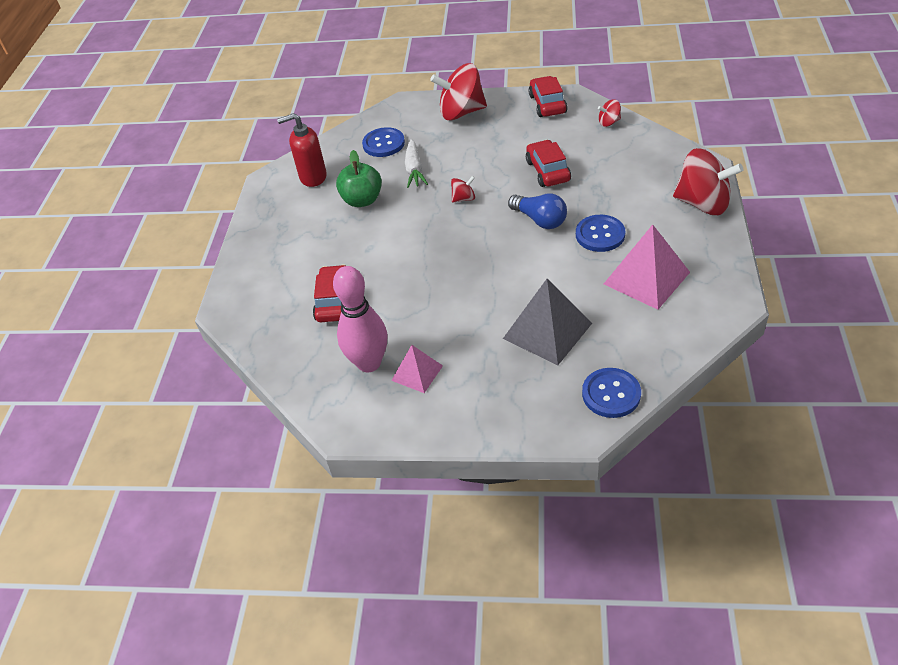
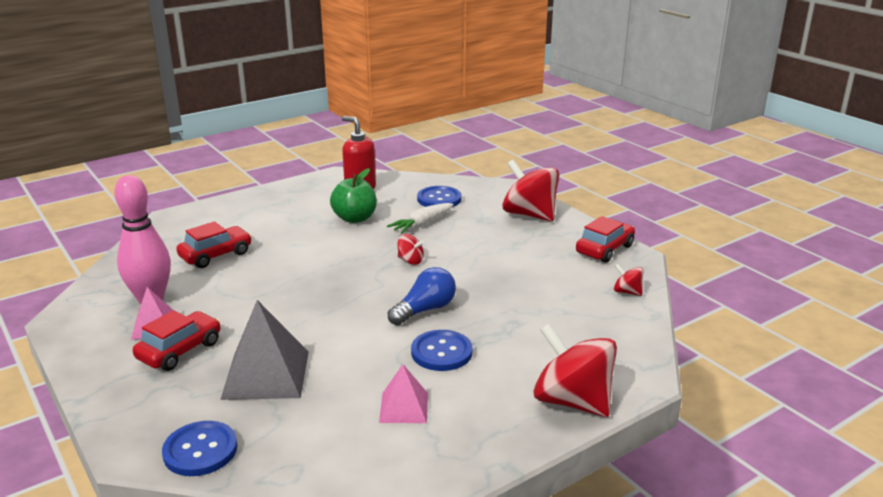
camera: 45 degrees right, 20 degrees down
blue light bulb [508,193,567,229] -> blue light bulb turned 135 degrees counterclockwise [388,267,456,325]
red car [526,140,571,187] -> red car moved to [133,310,221,371]
pink pyramid [604,225,690,310] -> pink pyramid [379,364,428,423], size x0.58
red spinning top [673,148,743,215] -> red spinning top turned 150 degrees clockwise [534,324,617,417]

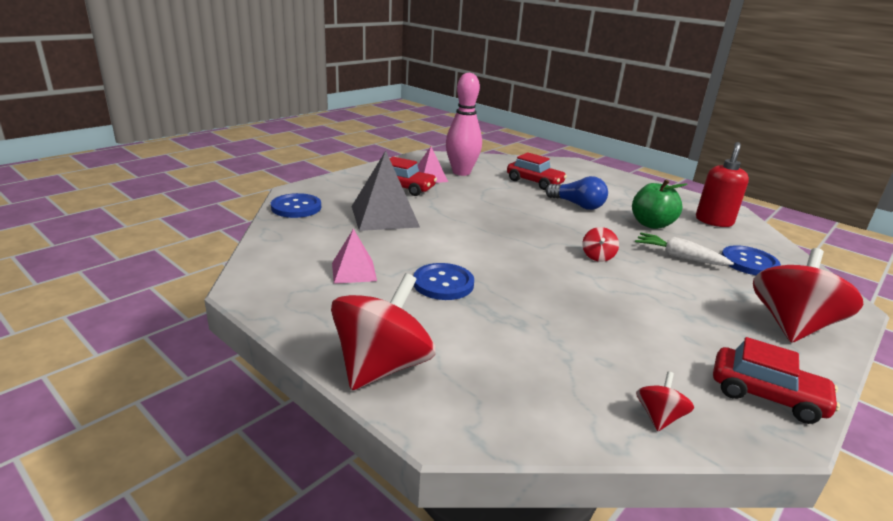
camera: 75 degrees right, 0 degrees up
blue light bulb [388,267,456,325] -> blue light bulb moved to [546,176,608,210]

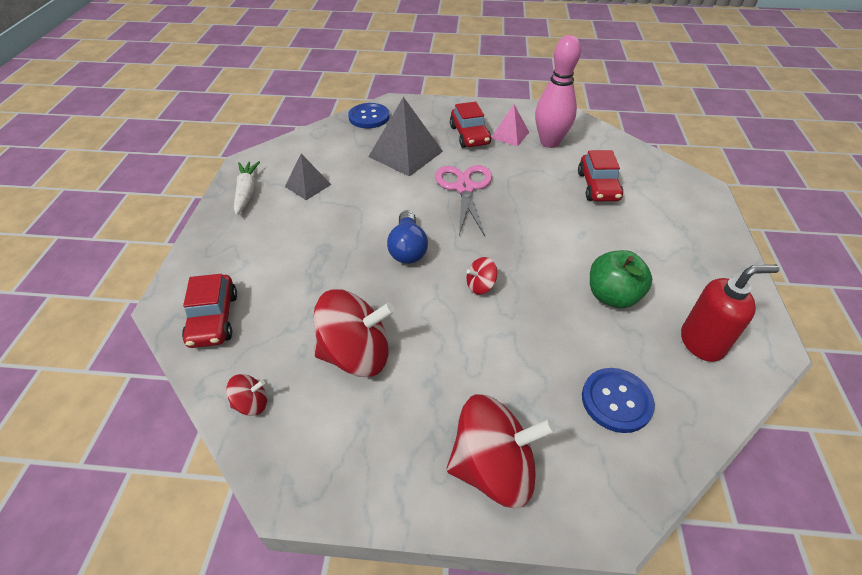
camera: 55 degrees right, 20 degrees up
red spinning top [331,273,435,390] -> red spinning top moved to [314,289,395,377]
pink pyramid [332,229,377,284] -> grey pyramid [285,154,331,200]
blue button [414,263,474,300] -> none
blue light bulb [546,176,608,210] -> blue light bulb moved to [387,210,428,264]
white carrot [635,233,734,266] -> white carrot moved to [234,161,260,215]
red car [713,337,840,424] -> red car moved to [182,274,237,348]
none -> pink scissors [435,165,492,236]

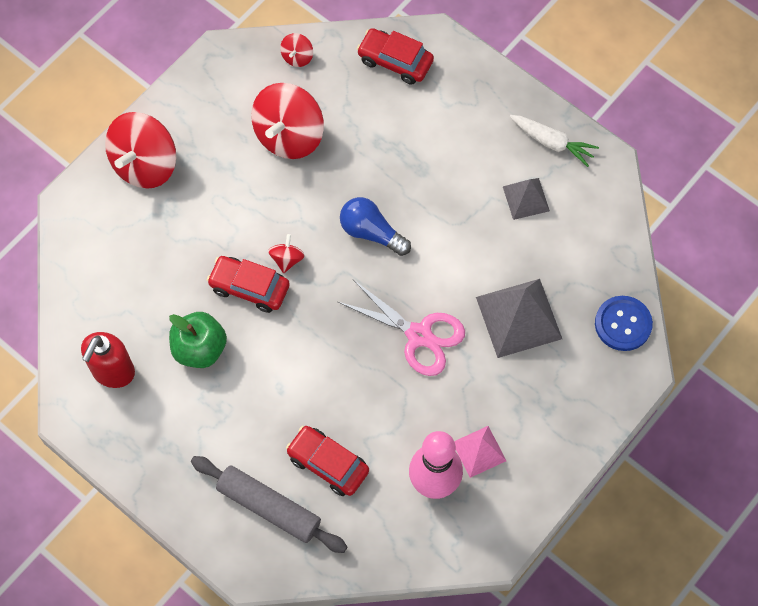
camera: 125 degrees right, 20 degrees up
red car [450,102,491,148] -> red car moved to [207,256,290,313]
blue button [582,368,655,433] -> none
none -> grey rolling pin [191,456,347,553]

